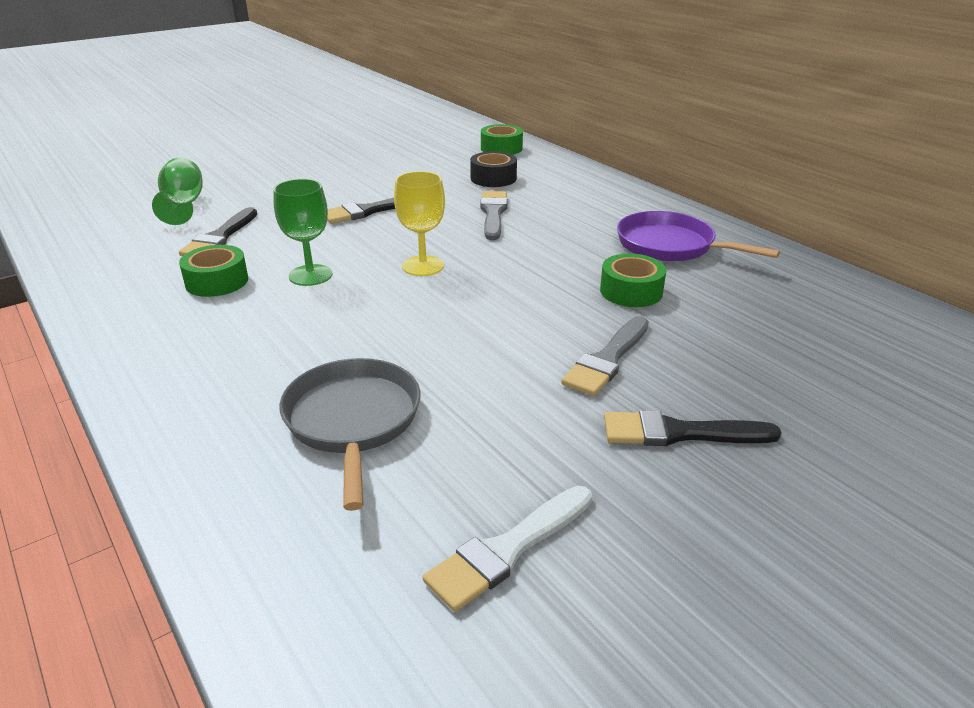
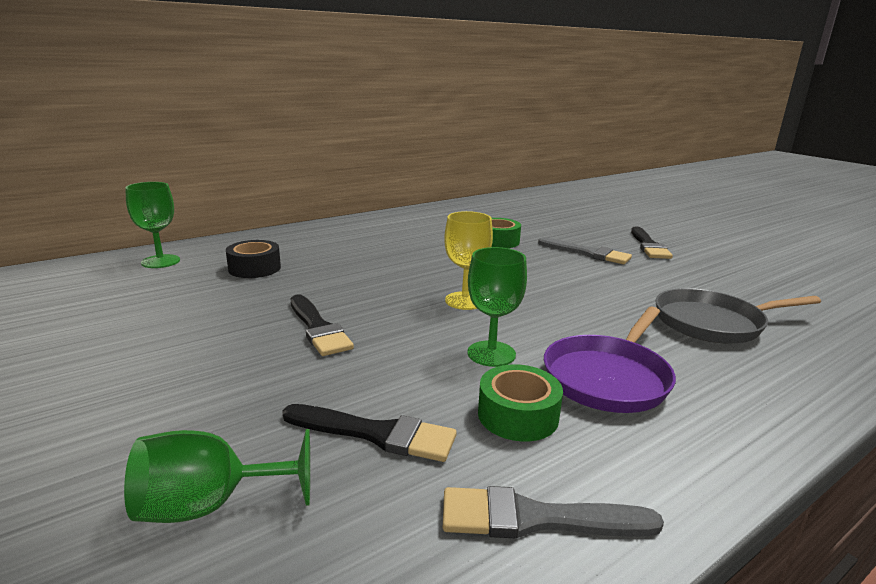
camera: 90 degrees left, 10 degrees down
white brush [423,486,592,612] -> none
grey brush [480,191,507,240] -> grey brush moved to [443,486,664,539]
green tape [481,124,523,155] -> green goblet [125,182,180,268]
purple pan [617,211,780,262] -> purple pan moved to [544,307,676,413]

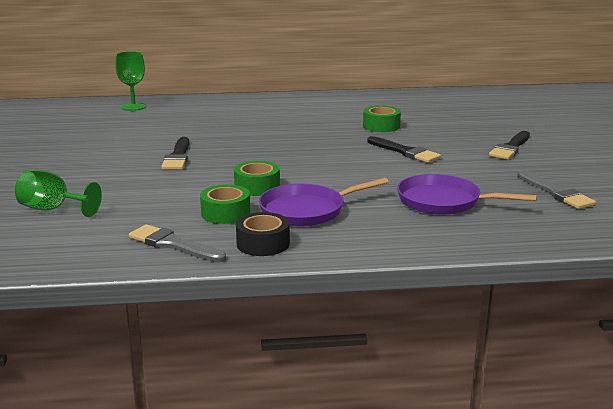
camera: 30 degrees right, 0 degrees up
black tape [226,240,281,278] -> black tape moved to [236,212,290,256]
black brush [282,404,457,462] -> black brush moved to [367,136,441,163]
yellow goblet [444,211,493,310] -> none
green goblet [467,247,527,367] -> green tape [234,161,280,196]
grey brush [538,237,632,264] -> grey brush moved to [517,170,596,209]
grey pan [655,288,821,343] -> purple pan [397,174,537,215]

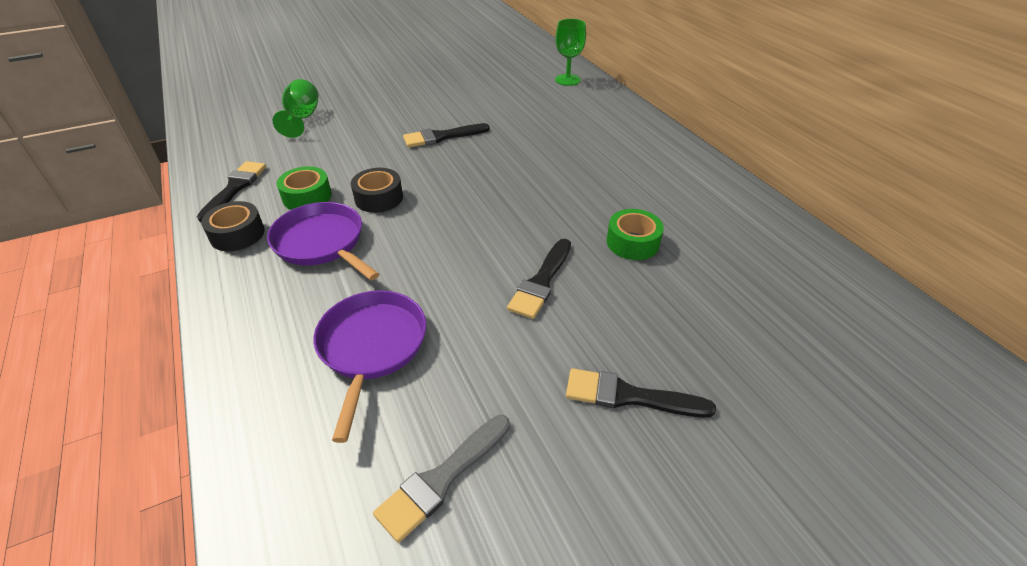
camera: 70 degrees right, 20 degrees up
grey brush [129,224,226,262] -> black brush [197,161,266,222]
green tape [234,161,280,196] -> black tape [351,168,403,213]

